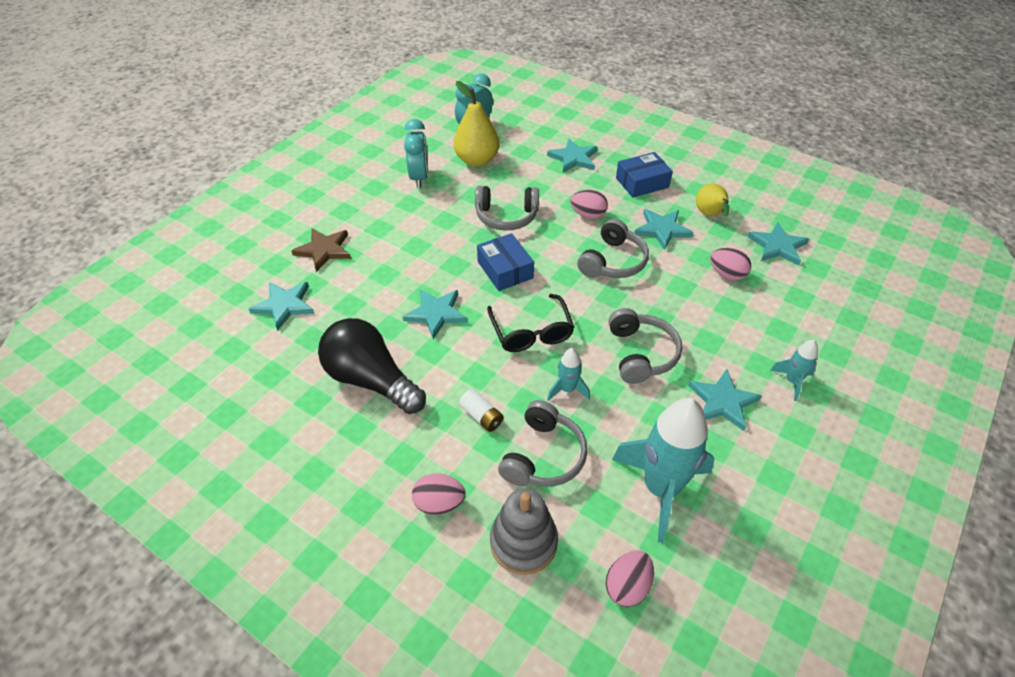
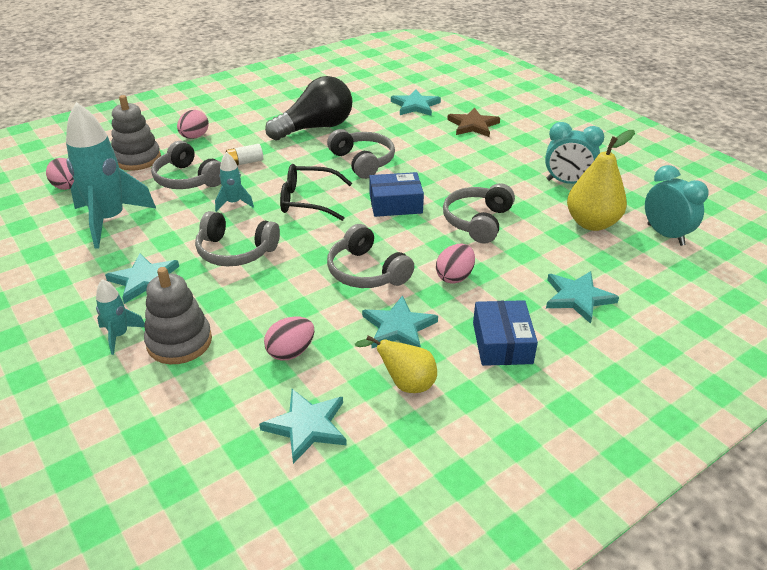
camera: 110 degrees right, 10 degrees down
turquoise star [402,289,468,339] -> grey headphones [327,129,395,179]
none -> grey stacking toy [144,267,212,364]

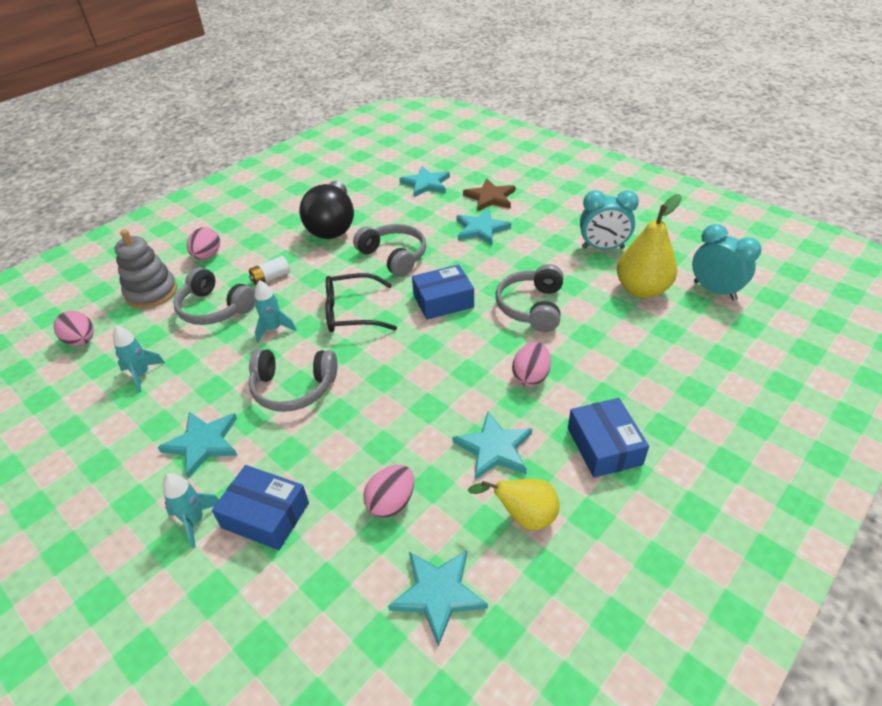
camera: 10 degrees left, 5 degrees up
turquoise rocket [66,102,156,249] -> turquoise rocket [113,326,165,392], size x0.47
grey stacking toy [144,267,212,364] -> blue box [212,465,309,550]
black light bulb [265,76,353,140] -> black light bulb turned 135 degrees clockwise [299,181,354,239]
grey headphones [327,224,414,288] -> none
turquoise star [546,271,619,324] -> turquoise star moved to [457,209,511,245]

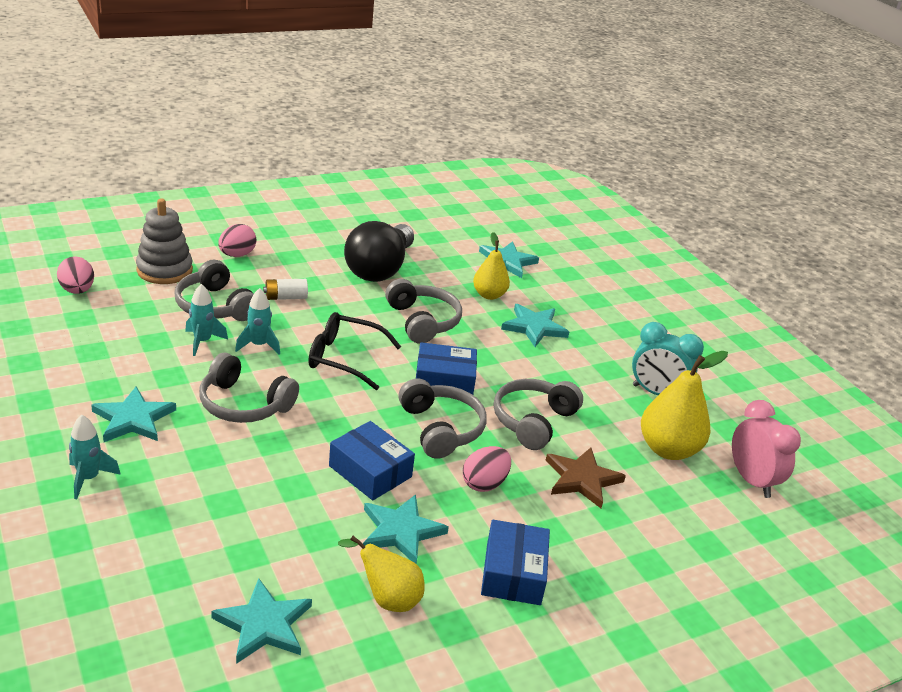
camera: 15 degrees right, 10 degrees down
turquoise rocket [113,326,165,392] -> turquoise rocket moved to [185,284,228,356]
blue box [212,465,309,550] -> blue box moved to [329,421,415,500]
pink egg [363,465,414,518] -> none
brown star [463,179,516,211] -> brown star moved to [546,447,626,508]
turquoise clock [692,224,762,301] -> pink clock [732,400,801,498]
none -> grey headphones [398,378,487,459]
none -> yellow pear [473,232,510,300]

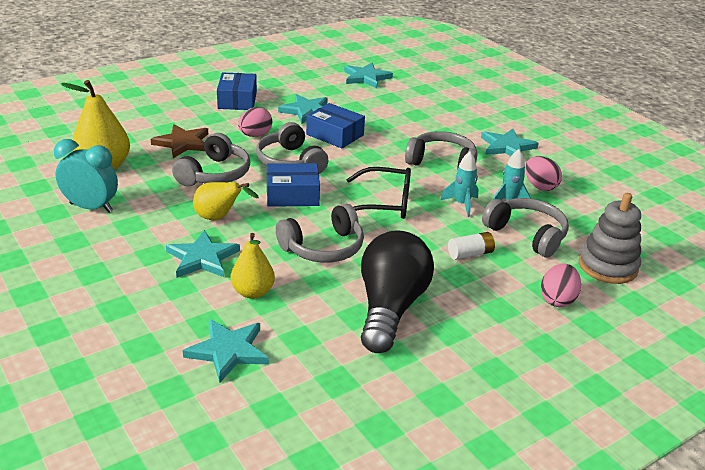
camera: 175 degrees right, 0 degrees up
pink egg [57,257,94,294] -> pink egg moved to [525,156,562,191]
turquoise rocket [69,415,121,499] -> none
yellow pear [338,536,425,612] -> yellow pear moved to [193,182,259,220]
grey headphones [385,279,462,344] -> grey headphones turned 90 degrees counterclockwise [276,204,364,263]
pink clock [732,400,801,498] -> none

